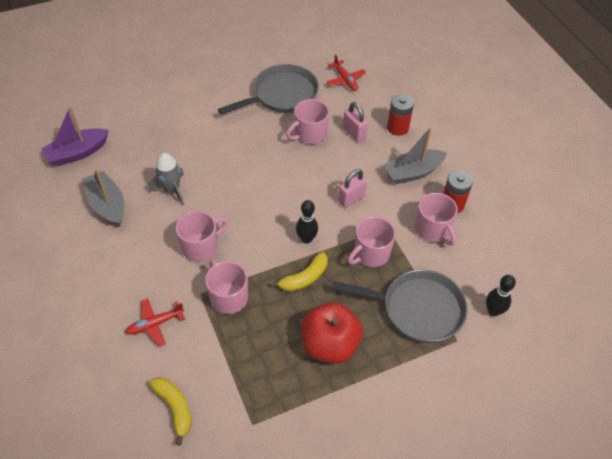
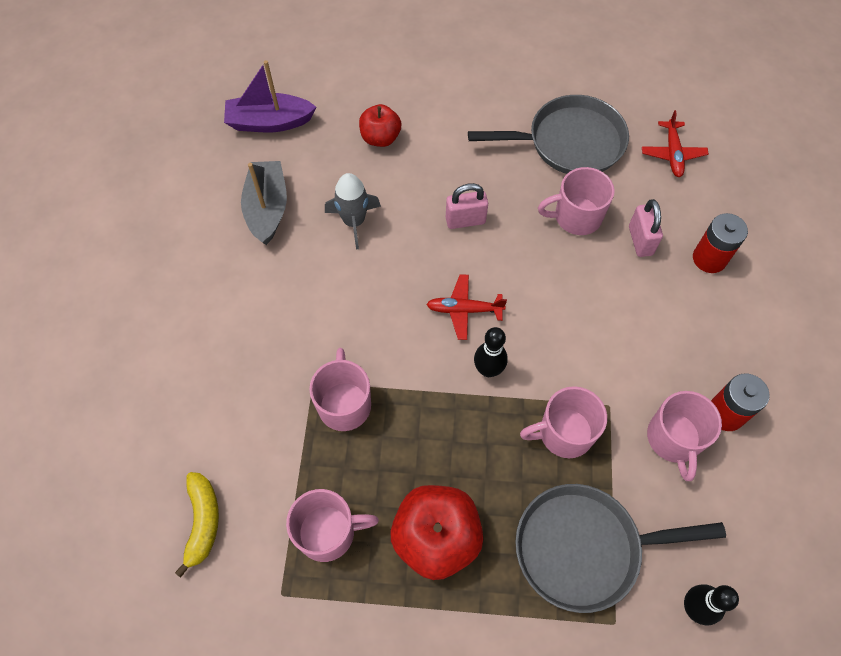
camera: 30 degrees right, 10 degrees up
red plane [125,298,185,347] -> red plane moved to [426,274,507,340]
pink mug [176,211,228,262] -> pink mug moved to [286,489,379,562]
yellow banana [271,252,328,292] -> none
grey pan [332,269,468,343] -> grey pan turned 135 degrees clockwise [515,484,726,613]
pink padlock [338,169,367,208] -> pink padlock moved to [446,183,488,229]
grey boat [383,127,447,184] -> none
none -> red apple [359,104,401,147]

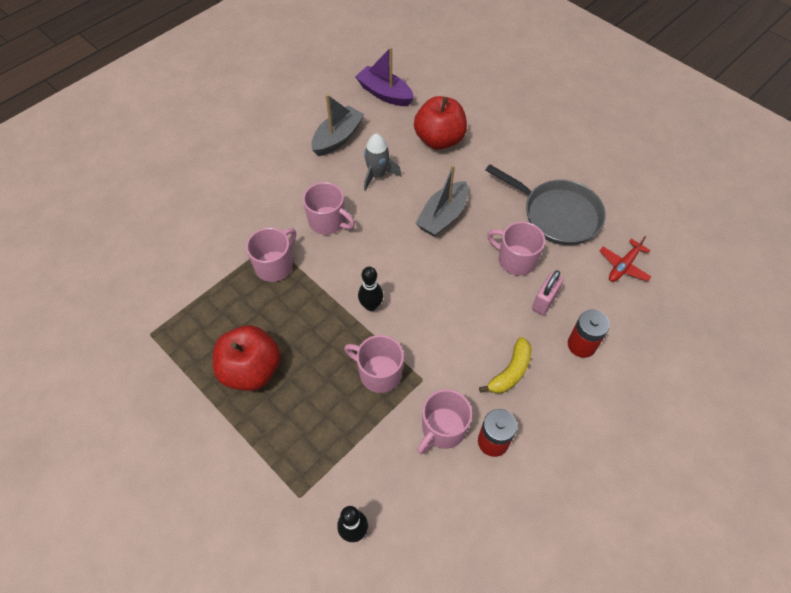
camera: 40 degrees right, 5 degrees down
yellow banana [175,472,219,578] -> yellow banana moved to [479,337,532,394]
pink mug [286,489,379,562] -> pink mug moved to [303,182,355,235]
red apple [359,104,401,147] -> red apple [414,96,467,150], size x1.65
red plane [426,274,507,340] -> none
pink padlock [446,183,488,229] -> grey boat [415,164,468,237]
grey pan [515,484,726,613] -> none

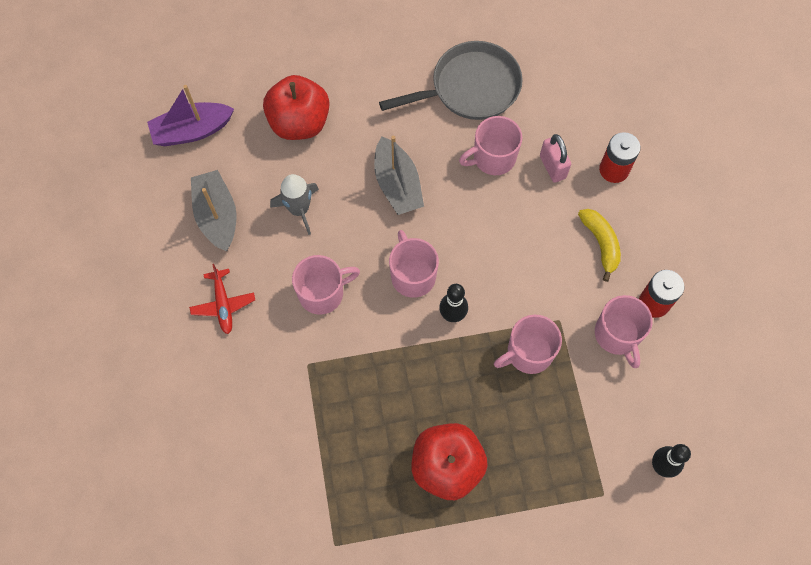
camera: 55 degrees left, 10 degrees up
pink mug [246,228,296,282] -> pink mug moved to [389,230,439,298]
red plane [599,236,652,282] -> red plane moved to [189,264,255,334]

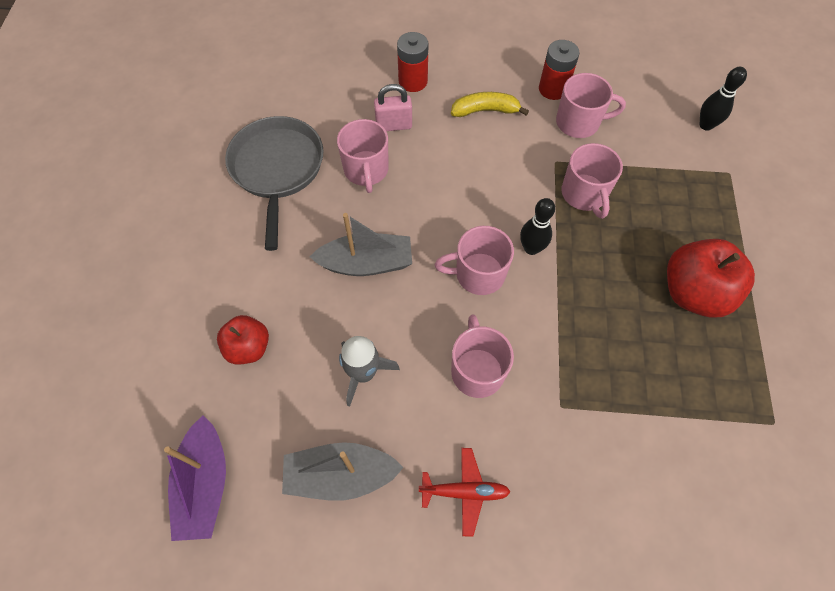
camera: 75 degrees left, 5 degrees down
red apple [263,75,330,140] -> red apple [217,315,269,364], size x0.61

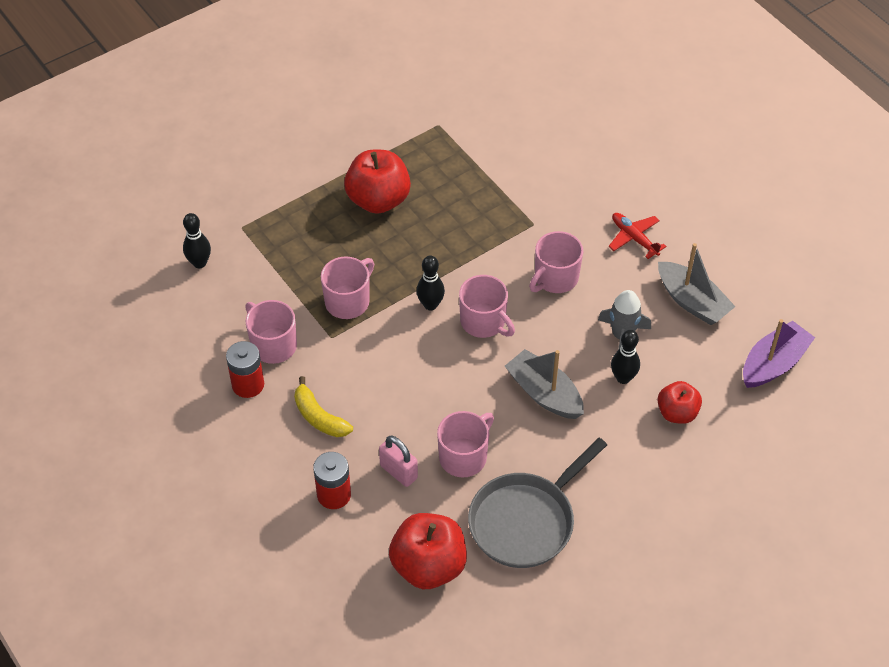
camera: 130 degrees left, 10 degrees down
none -> red apple [389,513,467,589]
none -> black bowling pin [611,330,640,384]

